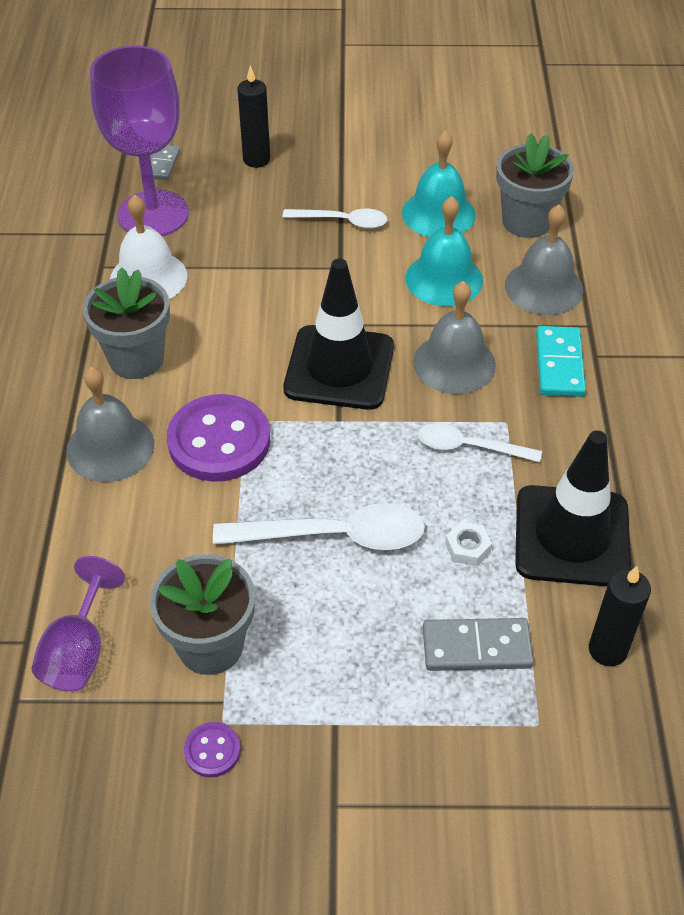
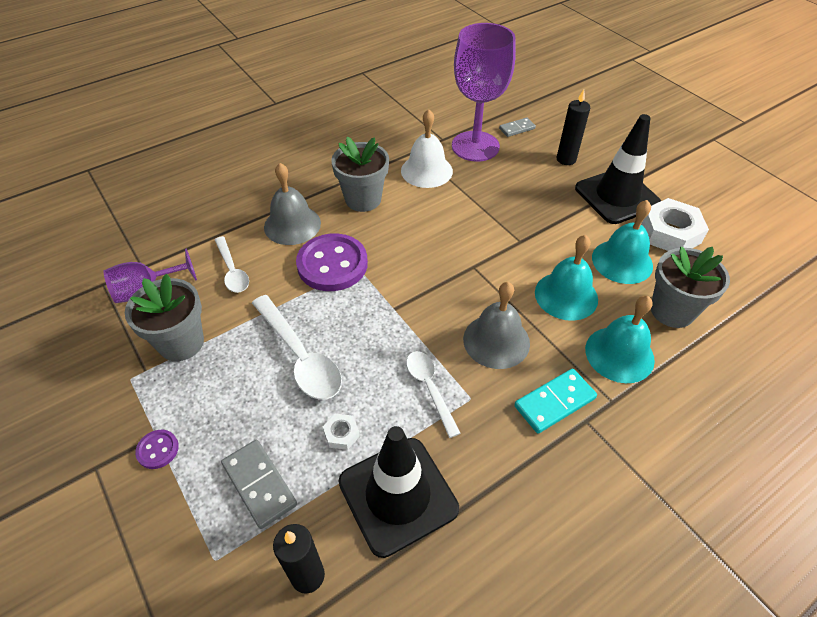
camera: 55 degrees right, 0 degrees up
purple button [184,722,241,777] -> purple button moved to [135,430,179,469]
white spoon [282,208,387,229] -> white spoon moved to [215,236,249,293]
black traffic cone [284,259,394,410] -> black traffic cone moved to [575,114,661,224]
grey bell [505,205,583,315] -> turquoise bell [585,296,655,383]
none -> white nut [641,198,709,251]

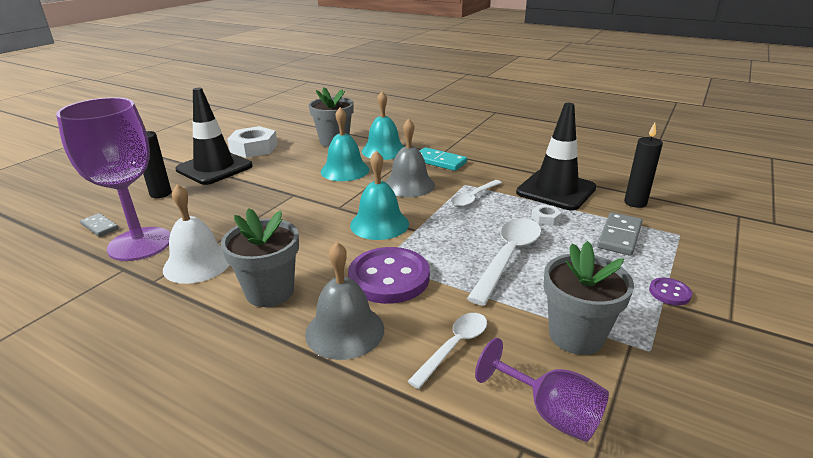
camera: 115 degrees left, 20 degrees down
turquoise bell [592,200,653,284] -> turquoise bell moved to [350,150,409,240]

